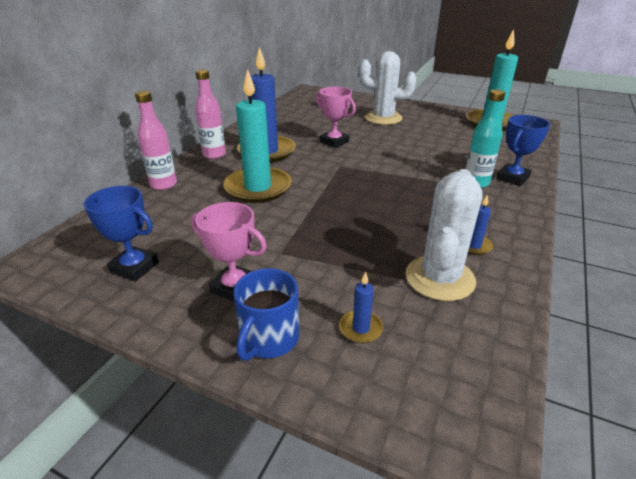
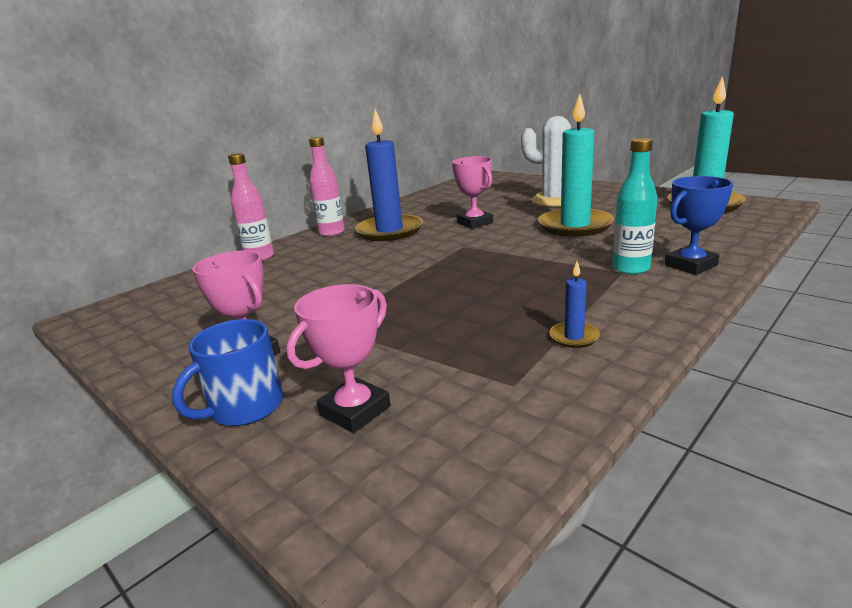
camera: 20 degrees right, 10 degrees down
blue trophy [84,186,159,282] -> none
turquoise candle [223,69,292,203] -> turquoise candle moved to [538,94,614,236]
blue candle [339,272,383,343] -> pink trophy [286,284,391,433]
white cactus [406,169,483,301] -> none

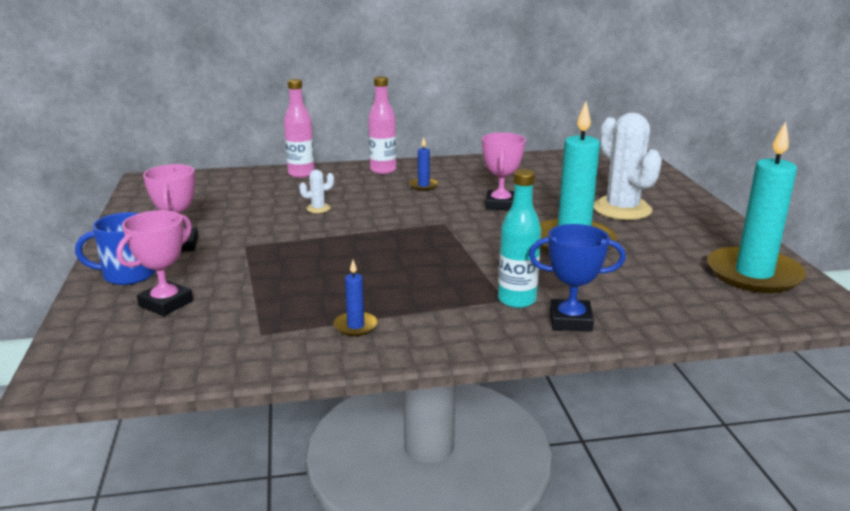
camera: 35 degrees right, 0 degrees up
pink trophy [286,284,391,433] -> pink trophy turned 45 degrees counterclockwise [116,210,193,316]
blue candle [355,109,423,241] -> blue candle [409,137,439,191], size x0.42
none -> white cactus [299,170,334,213]

